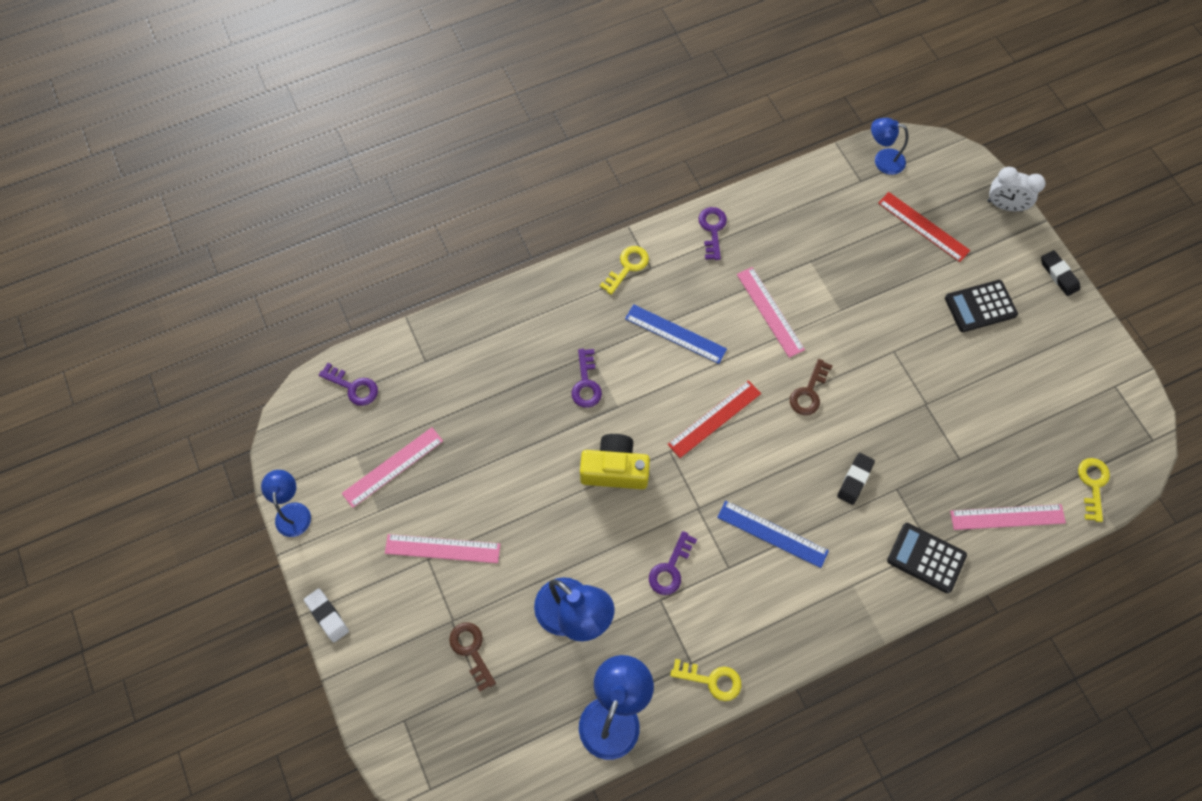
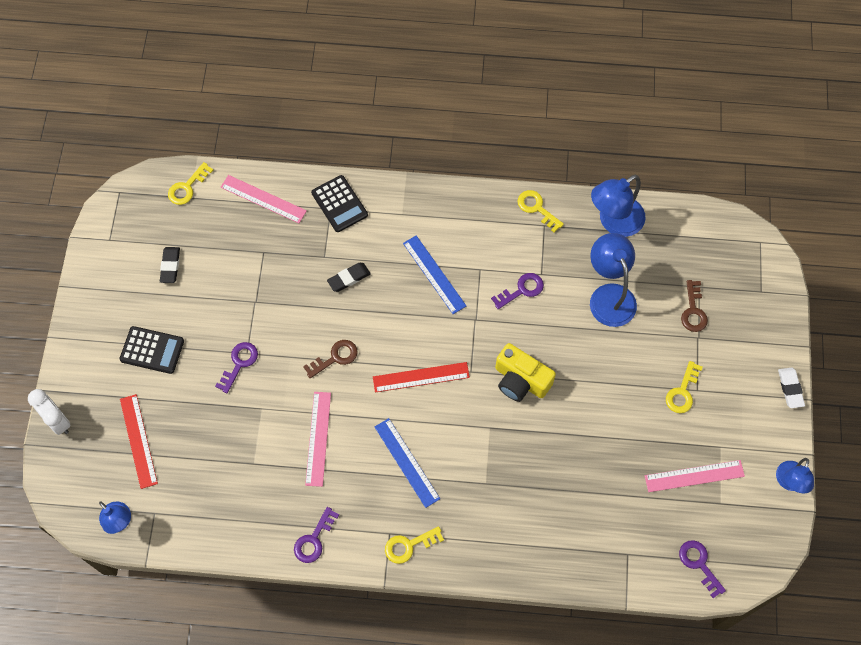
camera: 150 degrees left, 0 degrees up
pink ruler [385,534,500,563] -> yellow key [666,361,703,413]
purple key [571,349,602,408] -> purple key moved to [215,342,258,393]
black eraser [1041,250,1080,296] -> black eraser moved to [160,247,180,283]

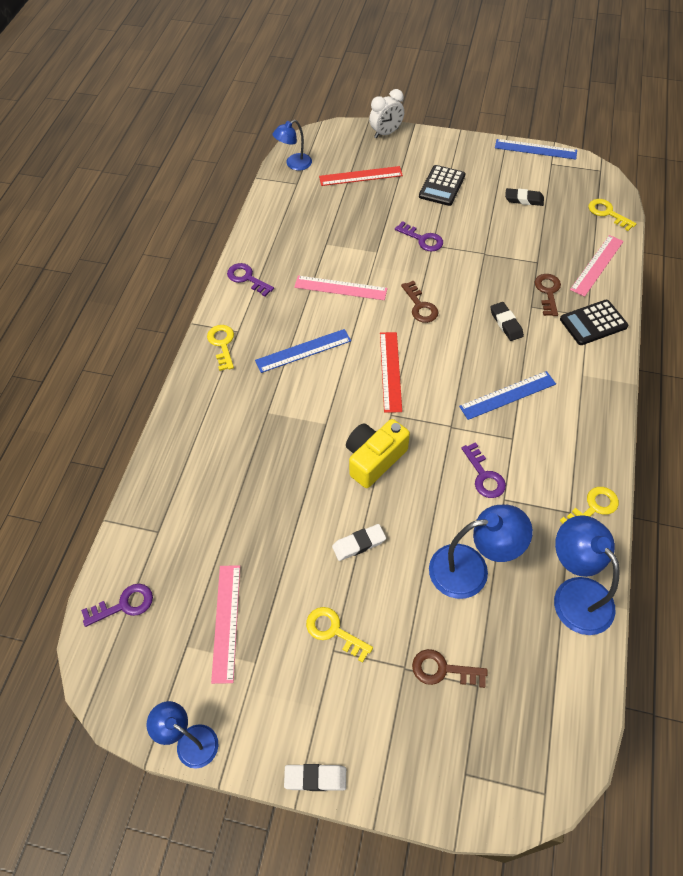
camera: 100 degrees right, 10 degrees down
none -> white eraser [332,524,386,561]
none -> blue ruler [495,139,577,160]
none -> brown key [535,274,561,316]

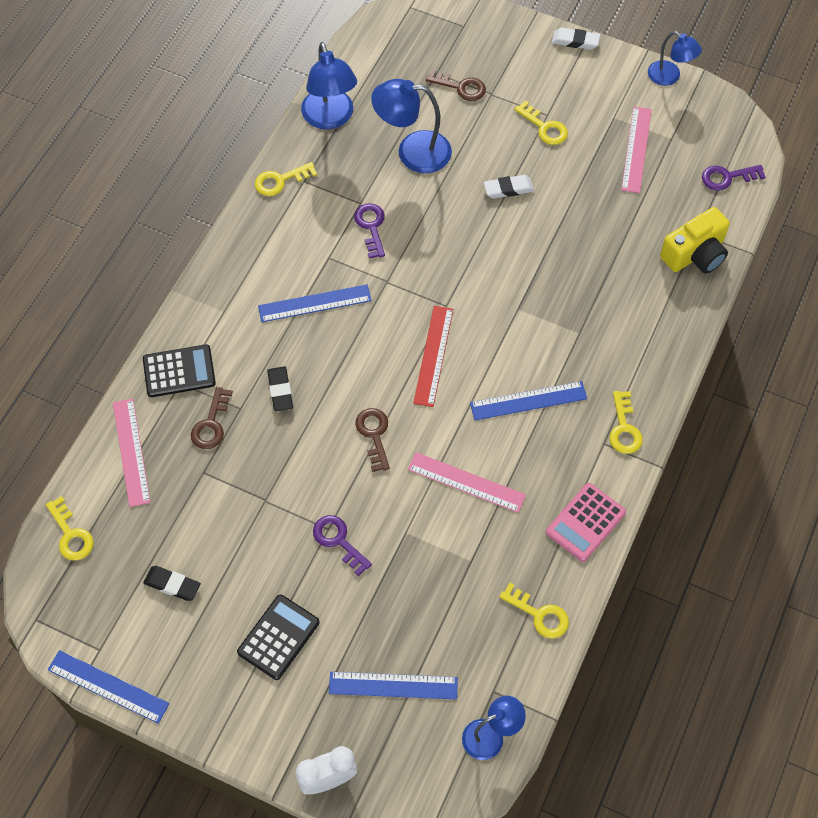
camera: 170 degrees left, 5 degrees up
purple key [227,263,274,296] -> pink calculator [546,483,626,562]
red ruler [319,166,403,186] -> blue ruler [329,672,458,699]
yellow camera [346,419,410,488] -> yellow camera moved to [660,207,730,274]
pink ruler [570,235,624,297] -> pink ruler turned 60 degrees counterclockwise [113,399,151,507]
none -> yellow key [500,583,569,639]

